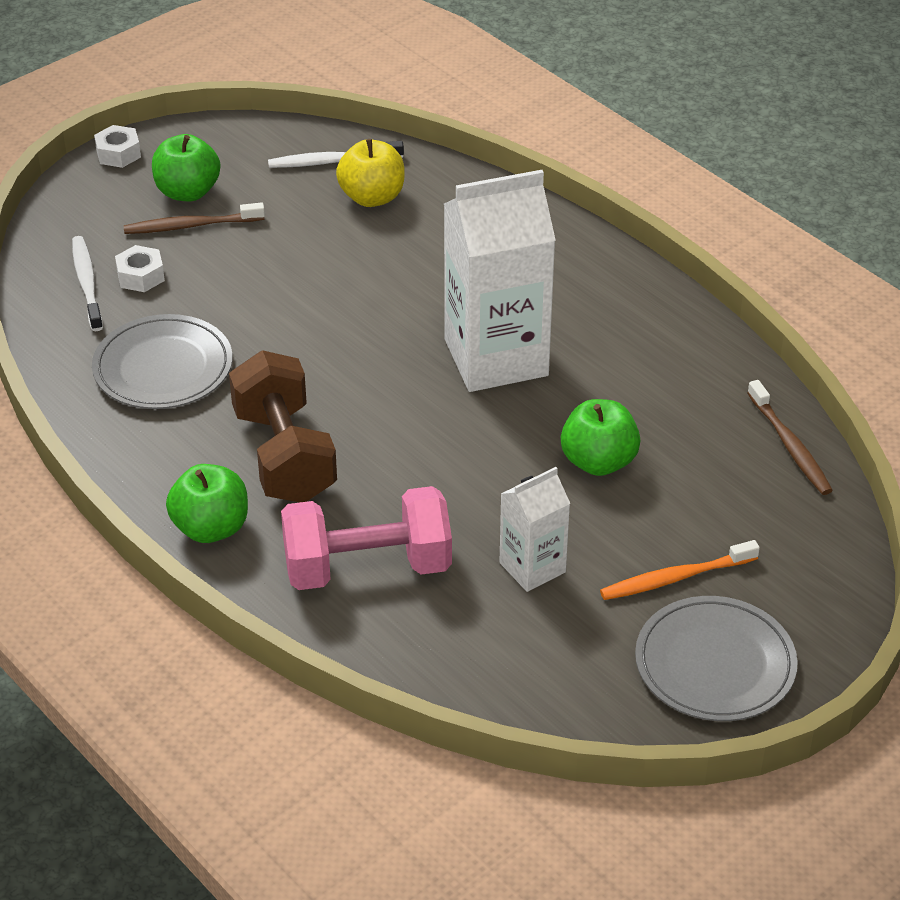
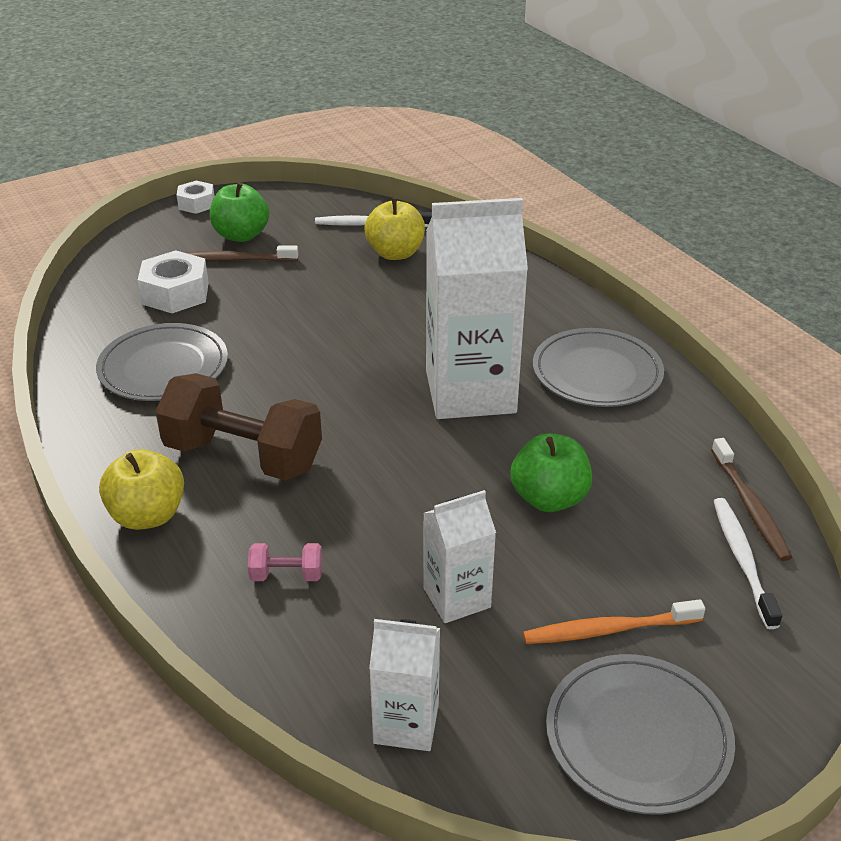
camera: 10 degrees right, 5 degrees down
white toothbrush [72,236,103,331] -> white toothbrush moved to [713,498,782,629]
white nut [115,245,165,292] -> white nut [138,250,209,313], size x1.59
green apple [166,464,248,543] -> yellow apple [99,449,184,530]
brown dumbbell [229,350,337,502] -> brown dumbbell turned 60 degrees counterclockwise [155,373,322,480]
pink dumbbell [281,486,452,590] -> pink dumbbell [248,543,322,581], size x0.42
none -> white carton [369,619,440,751]
none -> grey plate [533,328,664,407]

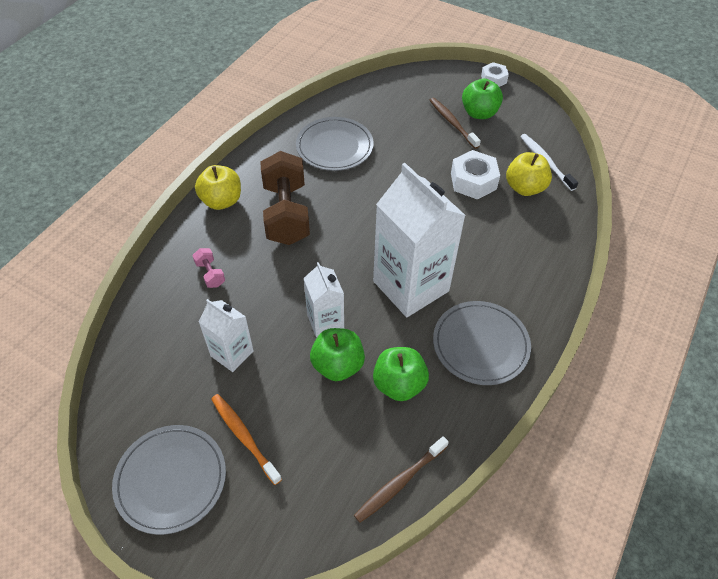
camera: 60 degrees right, 15 degrees up
white nut [138,250,209,313] -> white nut moved to [451,150,500,200]
white carton [369,619,440,751] -> white carton moved to [303,262,344,337]
white toothbrush [713,498,782,629] -> none
none -> green apple [373,347,429,401]

